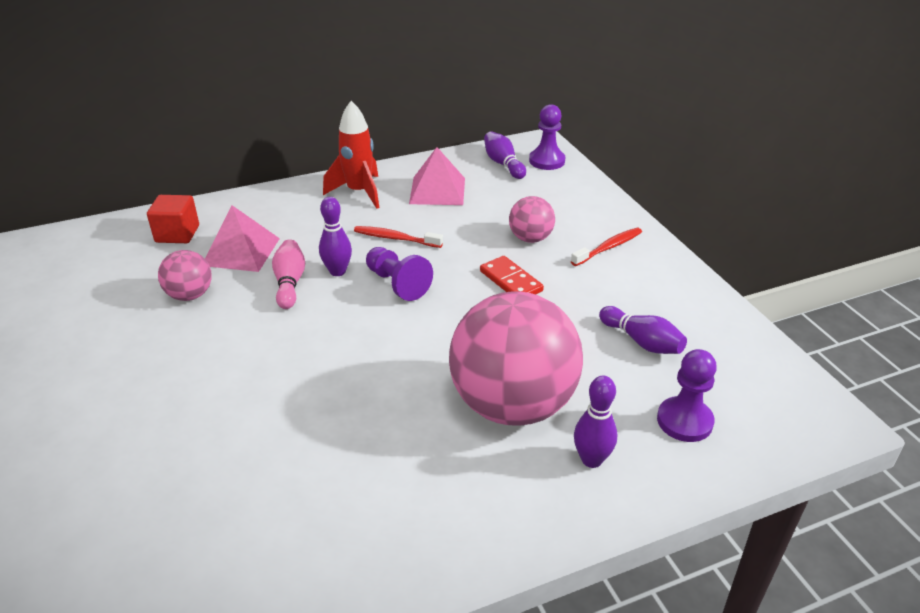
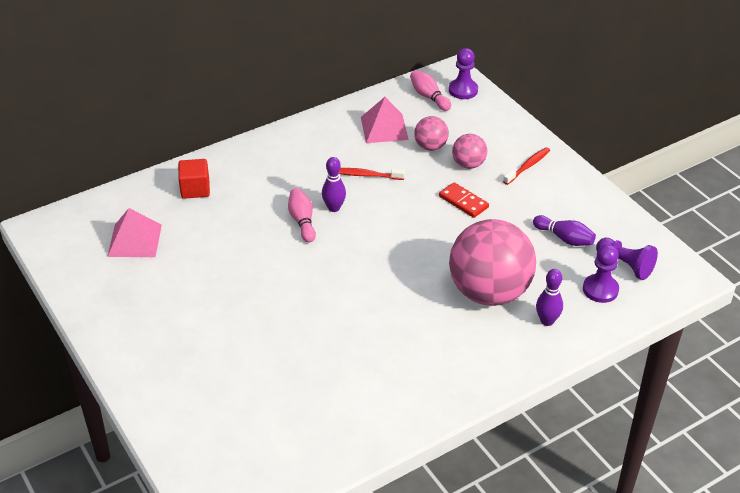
camera: 10 degrees left, 5 degrees up
pink ball [158,250,212,301] -> pink ball moved to [414,116,449,151]
pink pyramid [205,205,280,272] -> pink pyramid moved to [107,208,162,257]
red rocket [323,101,379,209] -> none
purple pawn [366,247,433,301] -> purple pawn moved to [596,238,658,280]
purple bowling pin [484,131,526,179] -> pink bowling pin [410,70,451,111]

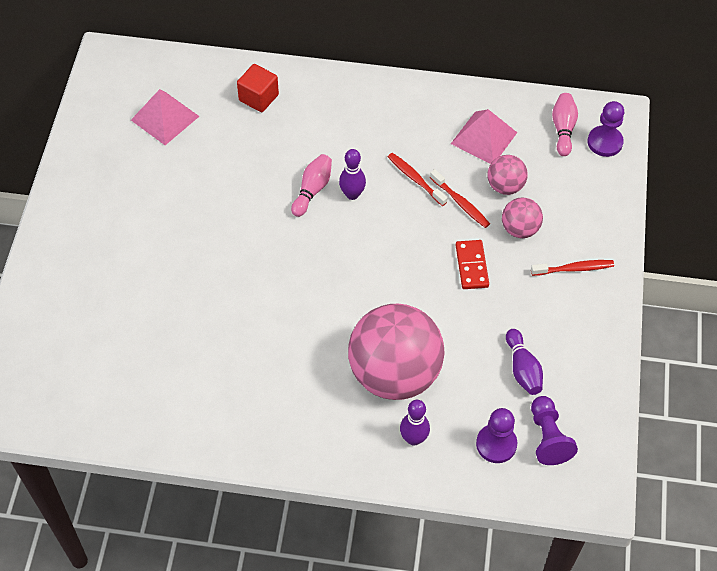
camera: 40 degrees right, 15 degrees up
none -> red toothbrush [430,169,490,228]

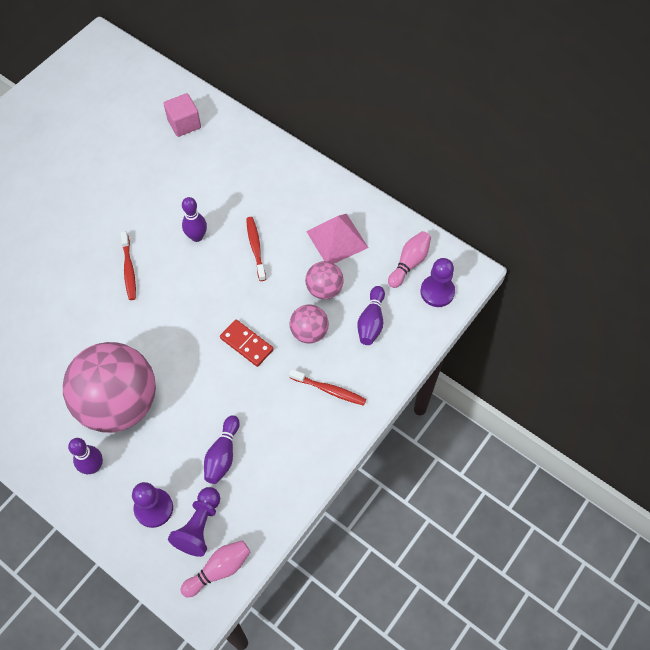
camera: 30 degrees right, 5 degrees up
pink pyramid [131,89,199,145] -> none
red cube [237,64,279,112] -> pink cube [164,93,201,137]
pink bowling pin [291,154,332,217] -> pink bowling pin moved to [180,540,251,598]
red toothbrush [430,169,490,228] -> red toothbrush moved to [121,231,136,300]
red domino [456,240,489,289] -> red domino turned 75 degrees counterclockwise [220,320,274,367]
none -> purple bowling pin [357,286,385,345]

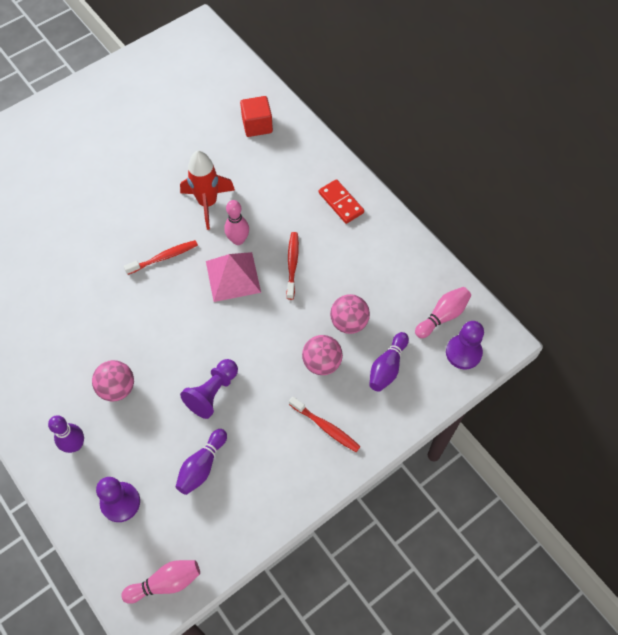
camera: 15 degrees right, 0 degrees up
pink ball [63,342,156,433] -> pink ball [92,360,134,402], size x0.46
red toothbrush [121,231,136,300] -> red toothbrush turned 120 degrees counterclockwise [124,240,198,275]
pink cube [164,93,201,137] -> red cube [240,96,273,137]
purple pawn [168,487,220,557] -> purple pawn moved to [180,359,238,419]
purple bowling pin [182,197,207,242] -> pink bowling pin [224,200,249,245]
red domino [220,320,274,367] -> red domino moved to [319,179,364,224]
pink pyramid [306,214,368,264] -> pink pyramid moved to [206,252,261,302]
none -> red rocket [180,150,235,230]

